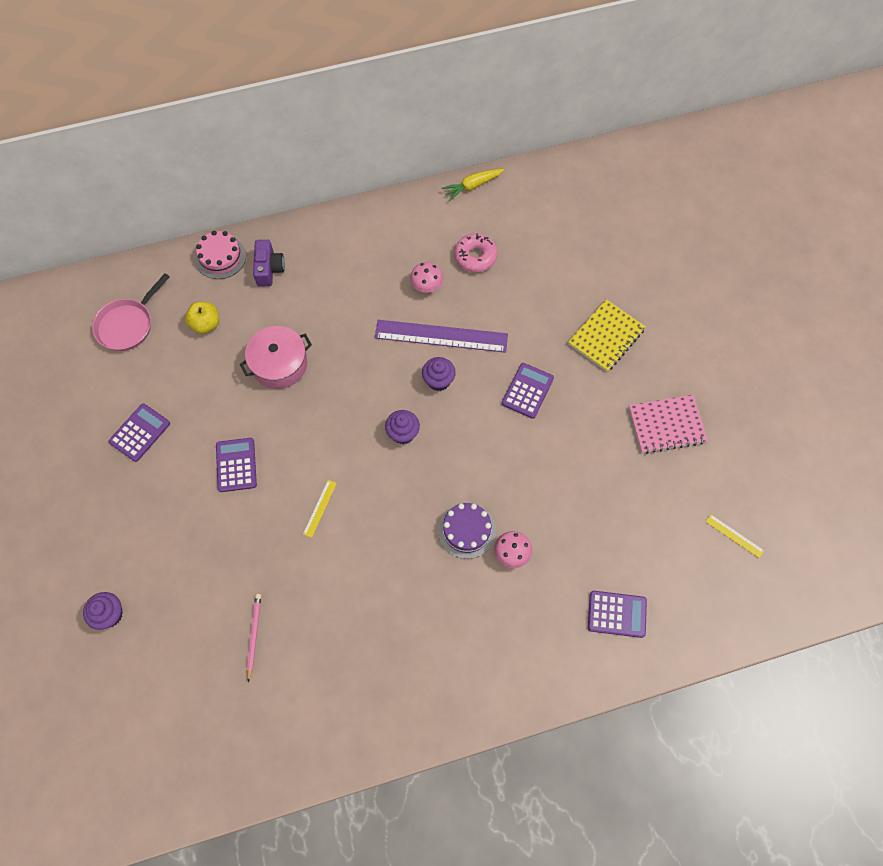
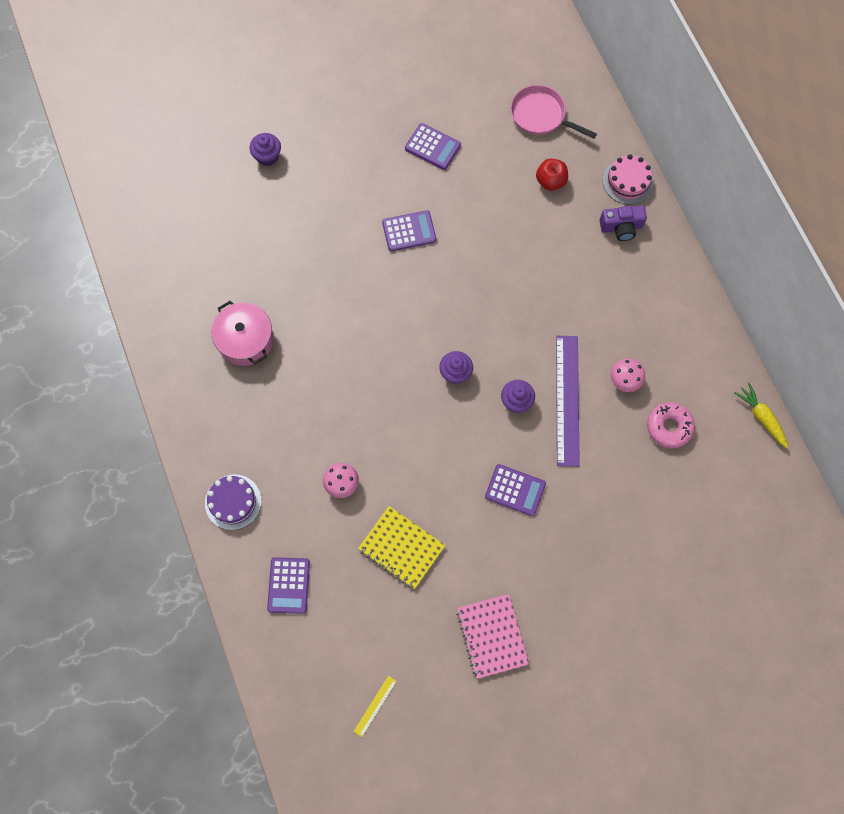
camera: 85 degrees right, 5 degrees up
yellow apple [185,302,219,334] -> red apple [536,158,568,191]
pink pot [240,326,312,389] -> pink pot moved to [211,301,274,366]
pink pencil [247,594,261,682] -> none
yellow ruler [303,480,337,538] -> none
purple cake [438,503,496,559] -> purple cake moved to [205,474,262,530]
yellow notebook [568,299,646,372] -> yellow notebook moved to [358,506,445,589]

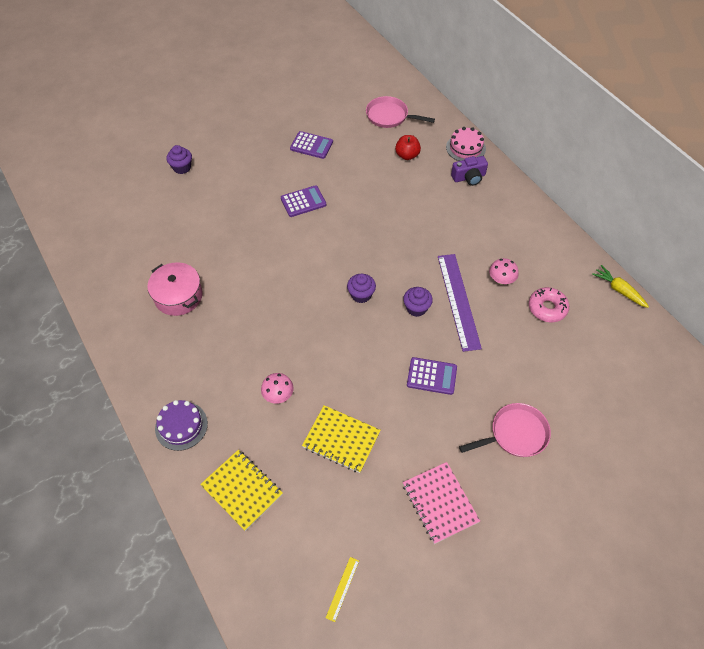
camera: 10 degrees left, 15 degrees down
purple calculator [267,557,310,614] -> yellow notebook [200,450,283,531]
none -> pink pan [459,403,551,457]

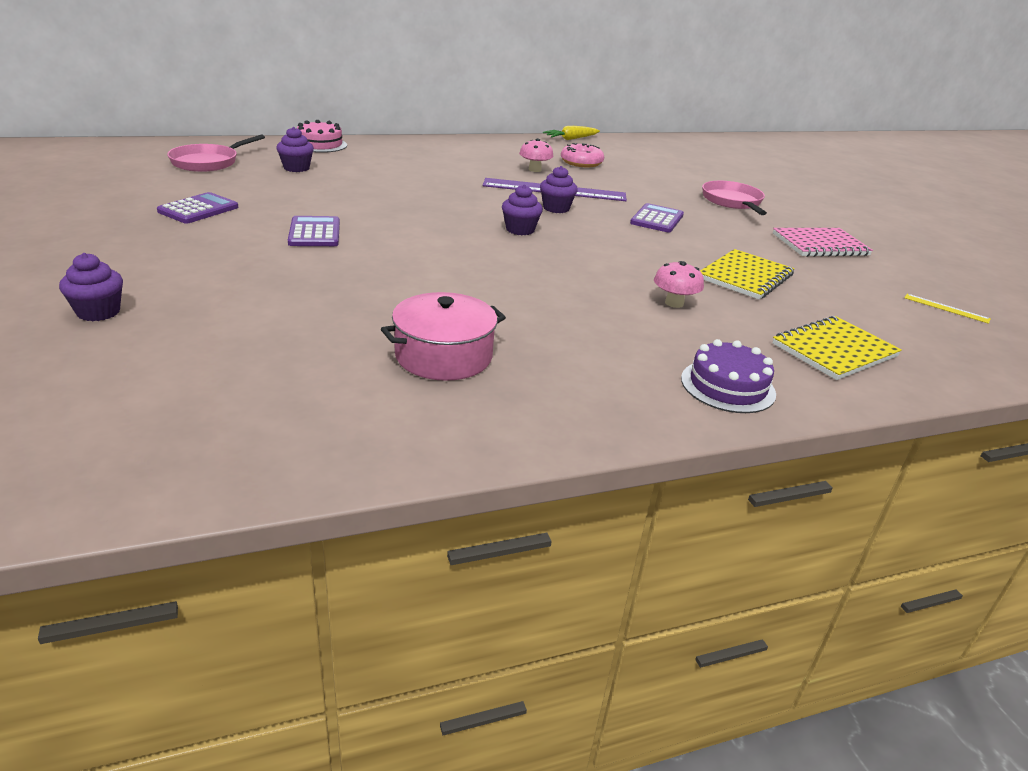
camera: 80 degrees left, 25 degrees down
red apple [395,135,421,160] -> purple cupcake [276,127,314,172]
purple camera [451,156,488,186] -> none

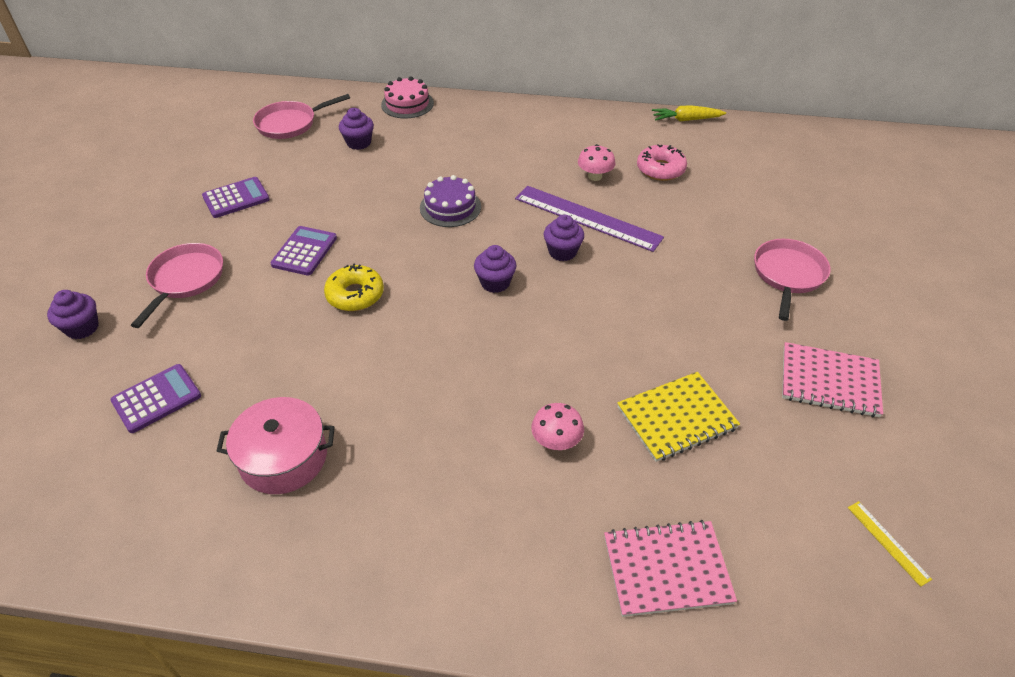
camera: 30 degrees right, 15 degrees up
purple calculator [630,203,684,233] -> purple calculator moved to [110,364,201,433]
purple cake [681,339,776,413] -> purple cake moved to [420,175,481,227]
yellow notebook [773,316,902,380] -> pink notebook [604,520,737,617]
none -> pink pan [131,243,223,328]
none -> yellow donut [324,263,384,311]

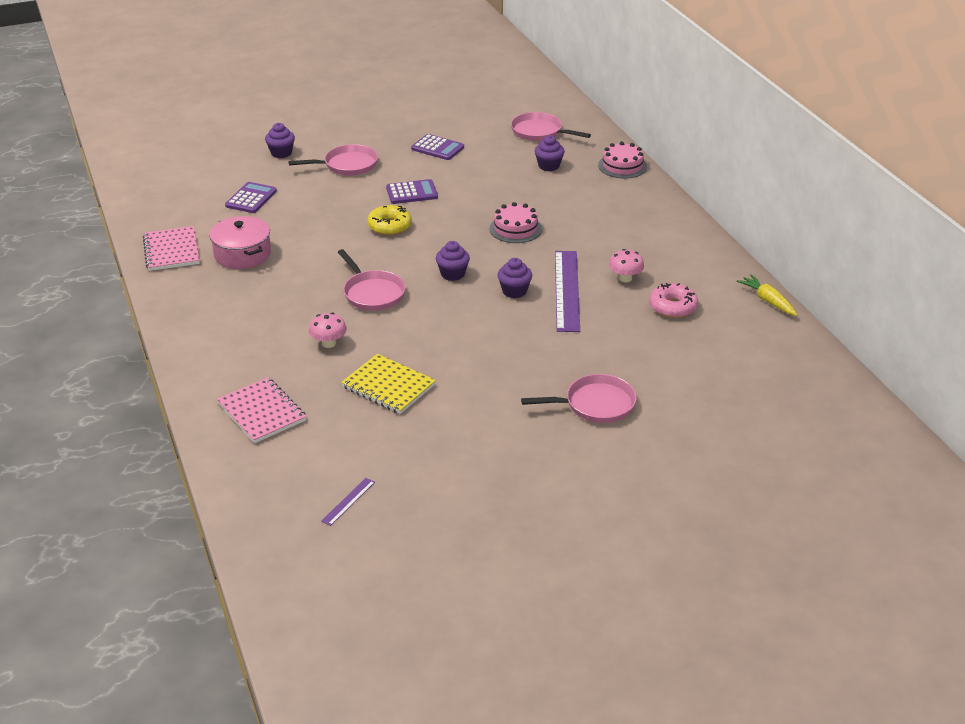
camera: 60 degrees right, 10 degrees down
purple calculator [110,364,201,433] -> purple calculator turned 90 degrees counterclockwise [225,182,277,213]
purple cake [420,175,481,227] -> pink cake [489,202,542,243]
pink notebook [782,342,883,417] -> pink notebook moved to [143,226,200,271]
yellow ruler [848,501,932,587] -> purple ruler [321,478,375,526]
none -> pink pan [338,249,406,311]

